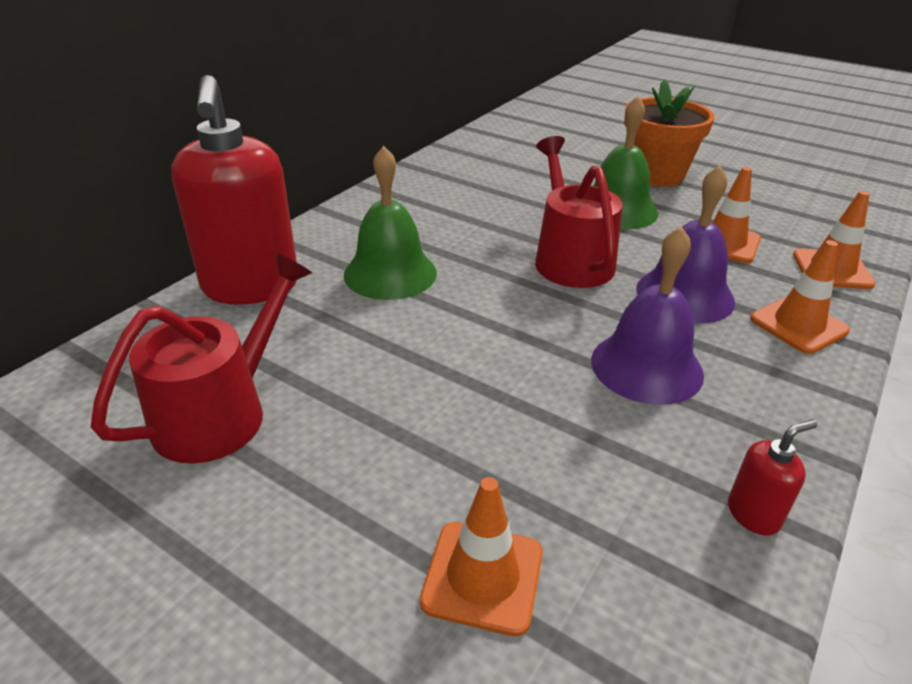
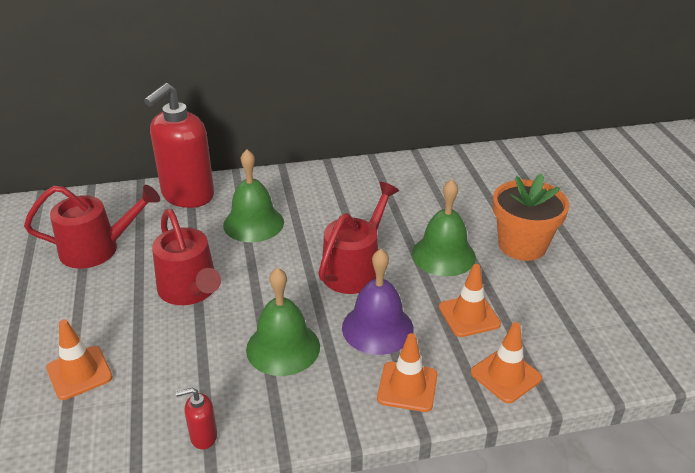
camera: 45 degrees right, 0 degrees up
purple bell [591,226,704,405] -> green bell [246,267,320,376]
red soap dispenser [728,419,817,535] -> red soap dispenser turned 150 degrees clockwise [176,388,217,449]
none -> red watering can [152,209,221,305]

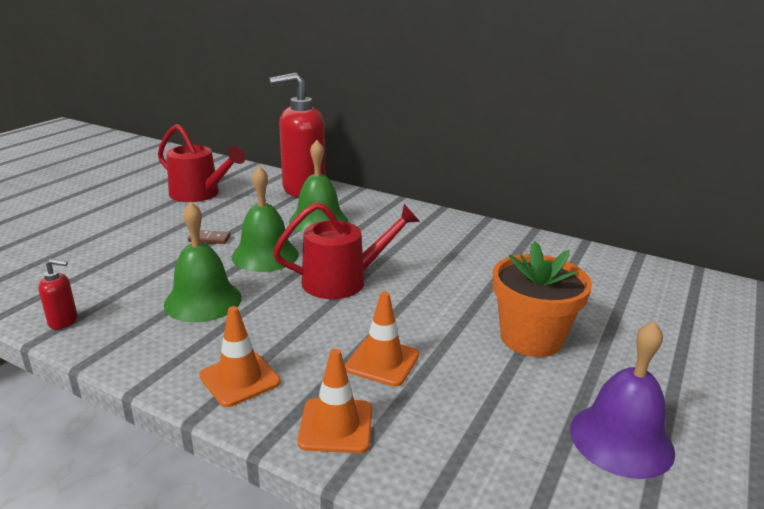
camera: 40 degrees right, 10 degrees down
orange traffic cone [46,319,113,400] -> none
red watering can [152,209,221,305] -> brown domino [188,230,231,244]
red soap dispenser [176,388,217,449] -> red soap dispenser turned 150 degrees clockwise [38,259,77,330]
purple bell [342,249,414,355] -> purple bell moved to [570,321,675,479]
green bell [412,179,476,276] -> green bell moved to [232,166,299,272]

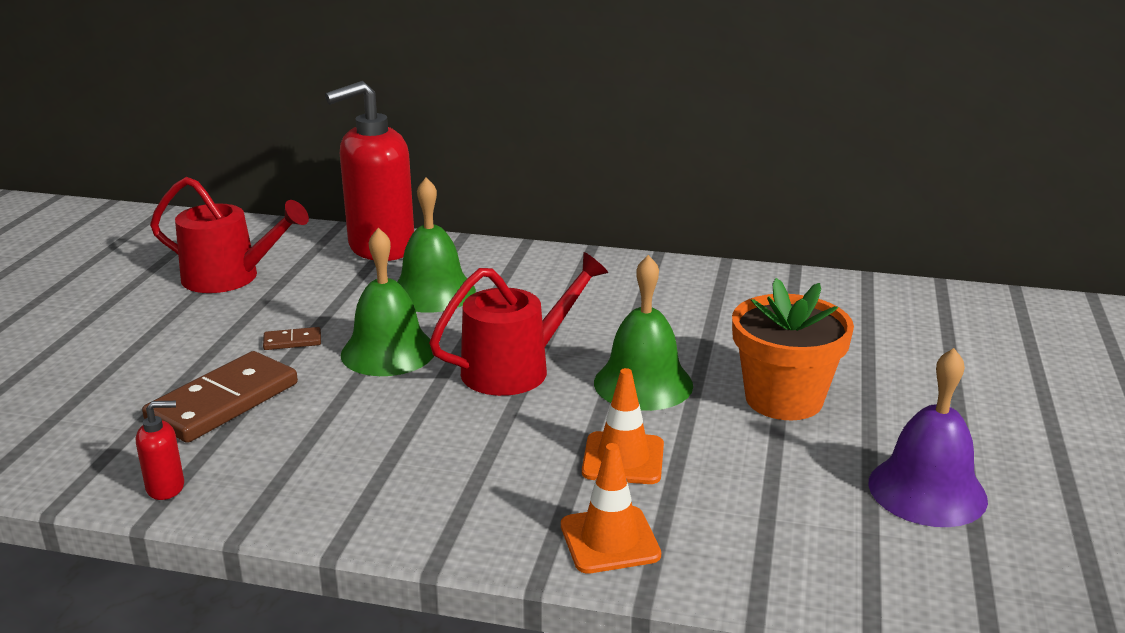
camera: 15 degrees left, 0 degrees up
green bell [164,202,242,322] -> green bell moved to [594,255,693,411]
orange traffic cone [199,306,281,407] -> none
none -> brown domino [142,351,298,443]

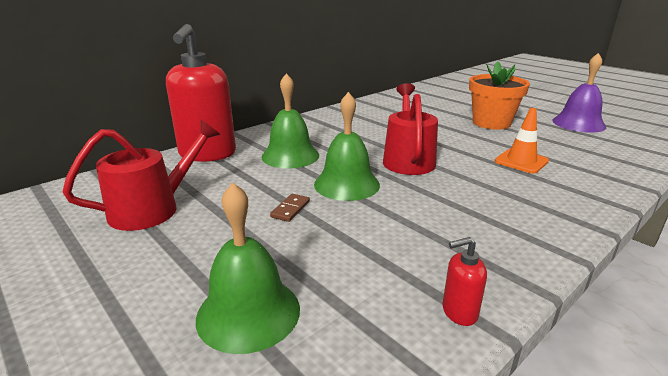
camera: 55 degrees left, 0 degrees up
red soap dispenser [136,401,184,500] -> red soap dispenser turned 120 degrees counterclockwise [443,237,487,326]
brown domino [142,351,298,443] -> none
orange traffic cone [561,443,661,574] -> none
green bell [594,255,693,411] -> green bell moved to [196,182,300,354]

